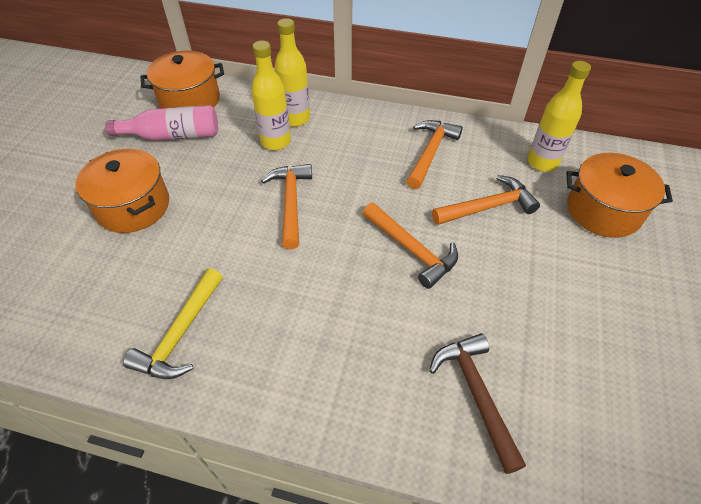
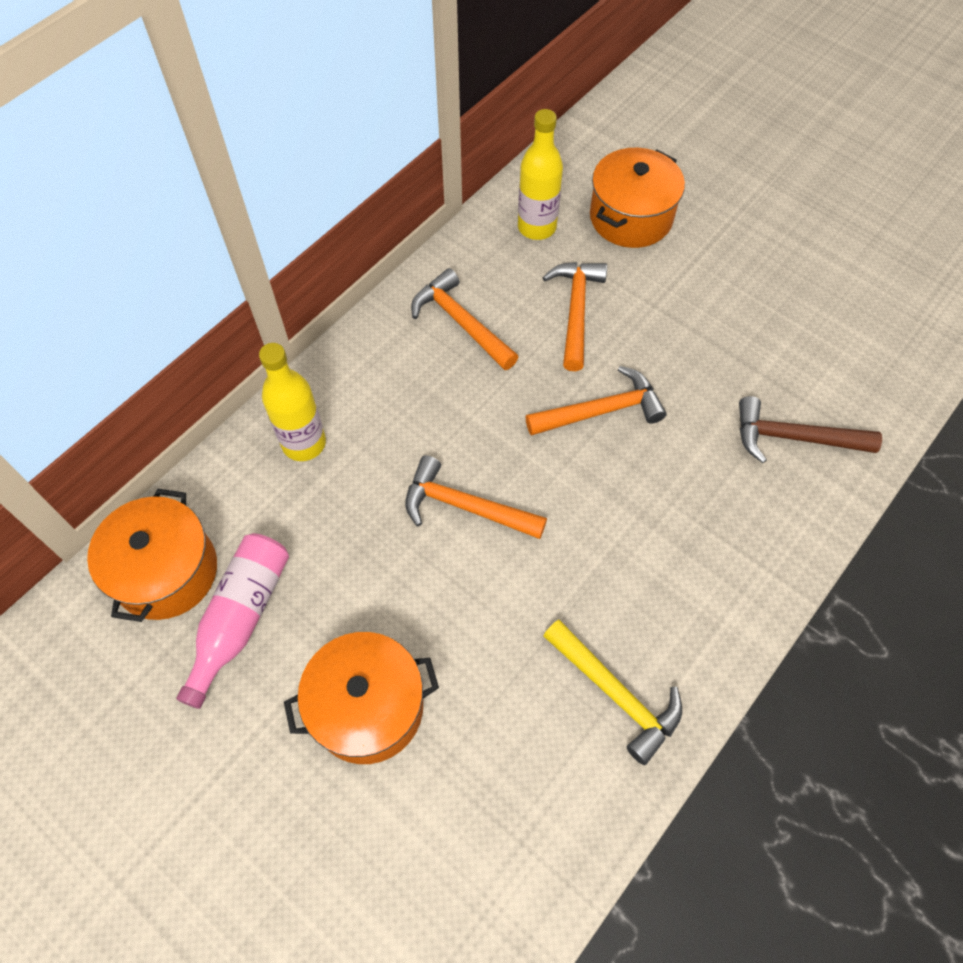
camera: 65 degrees left, 10 degrees up
yellow bottle [251,41,291,150] -> none

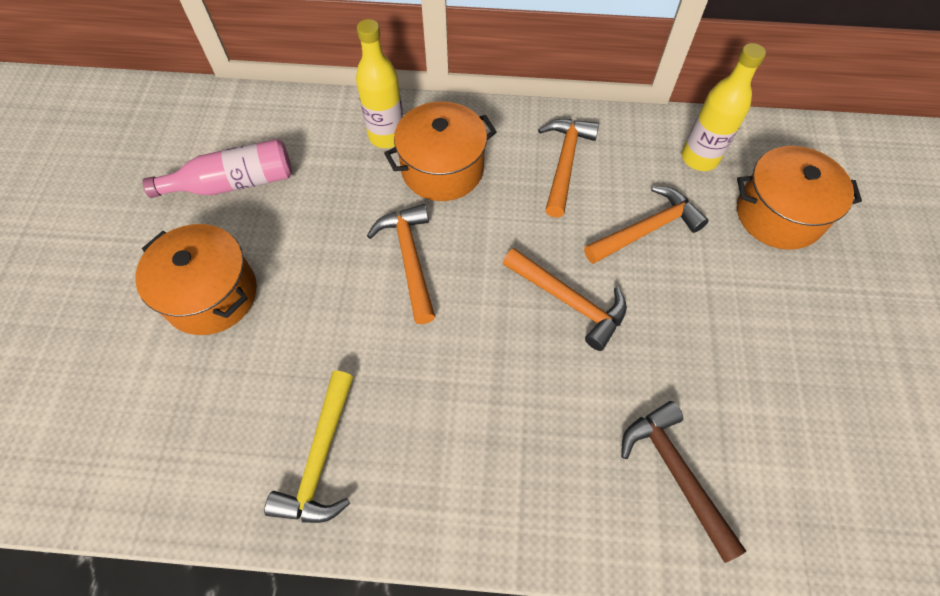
camera: 55 degrees right, 0 degrees up
orange pot [87,489,217,622] -> orange pot moved to [384,101,497,201]

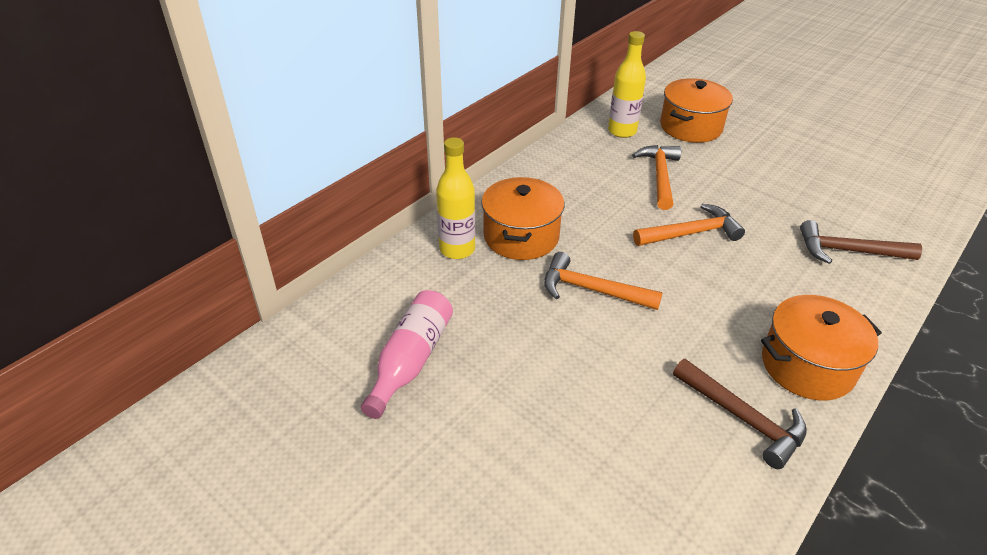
camera: 55 degrees left, 20 degrees down
orange pot [135,224,257,335] -> orange pot moved to [761,295,882,400]
yellow hammer [264,371,353,523] -> brown hammer [673,359,807,469]
orange hammer [538,119,599,218] -> none

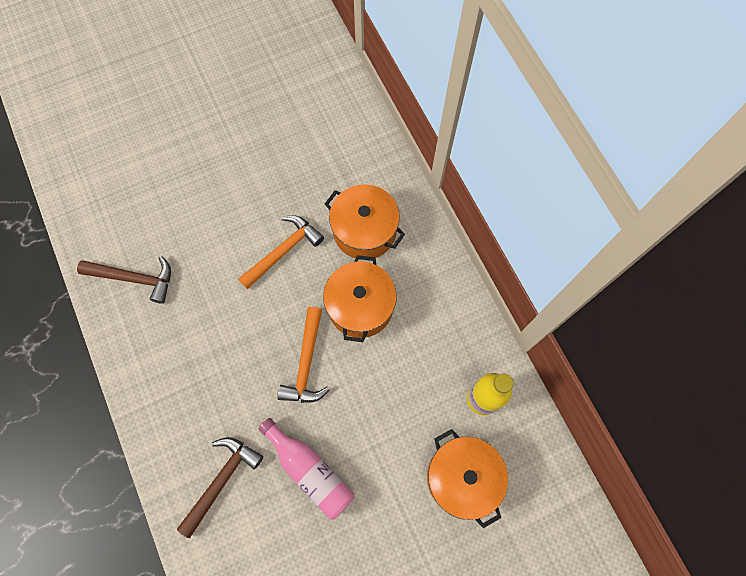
camera: 115 degrees right, 30 degrees up
pink bottle [361,290,453,419] -> pink bottle moved to [258,418,354,519]
yellow bottle [436,137,475,259] -> none
orange hammer [632,145,681,210] -> none
brown hammer [673,359,807,469] -> brown hammer turned 150 degrees counterclockwise [77,256,171,304]
orange pot [761,295,882,400] -> orange pot moved to [323,255,397,342]

